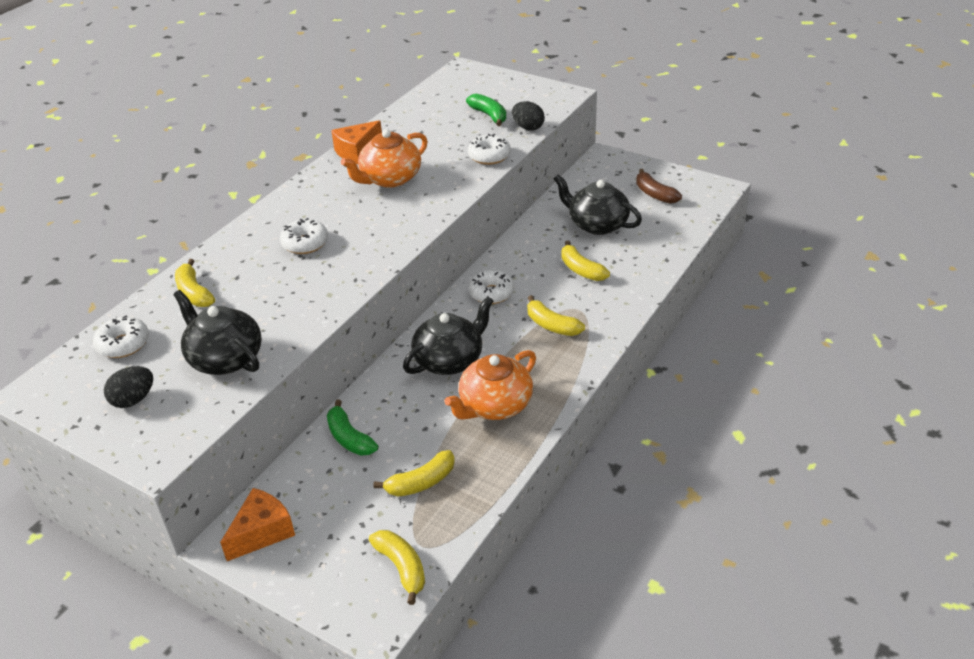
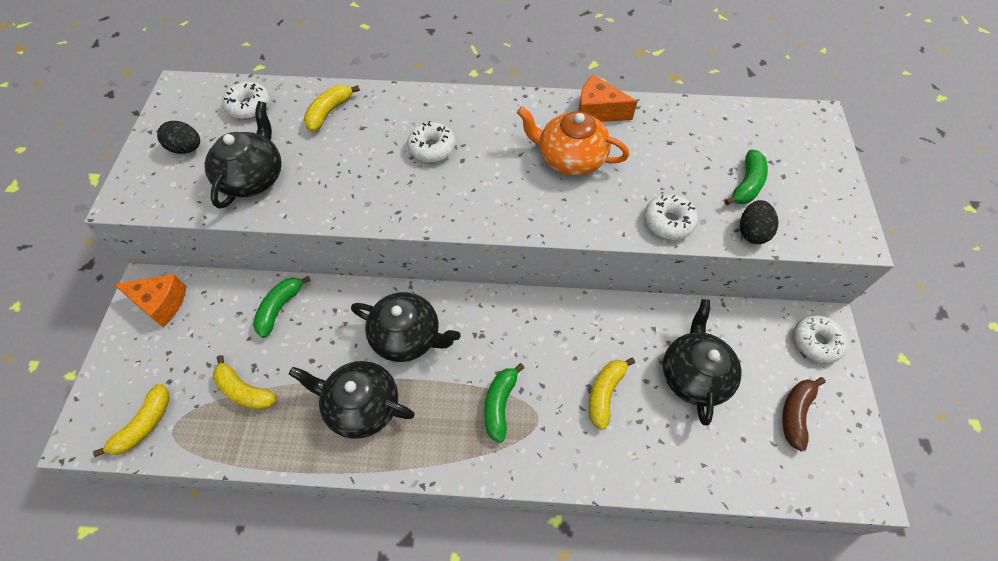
camera: 60 degrees right, 20 degrees up
orange teapot [444,350,536,420] -> black teapot [289,361,415,439]
white donut [469,270,514,304] -> white donut moved to [794,315,848,364]
yellow banana [527,295,585,336] -> green banana [484,363,524,443]

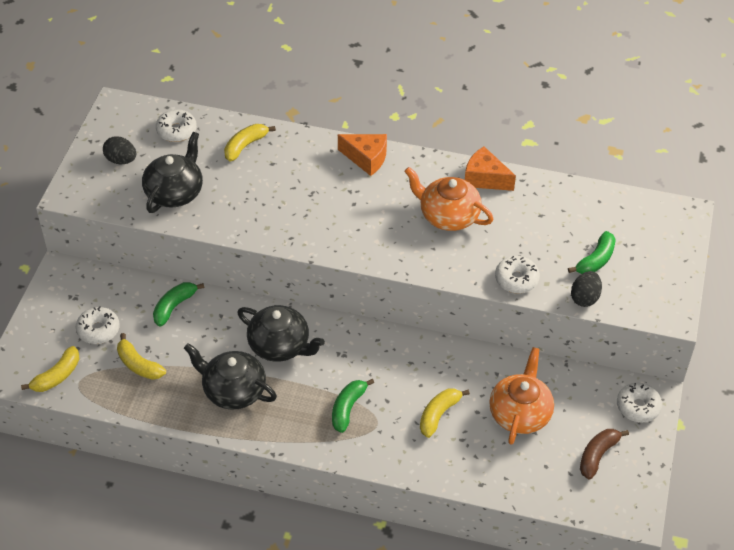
camera: 10 degrees right, 10 degrees down
orange cheese [113,274,187,327] -> orange cheese moved to [338,134,387,176]
white donut [407,121,455,163] -> white donut moved to [76,306,120,344]
black teapot [663,299,741,426] -> orange teapot [489,347,554,445]

